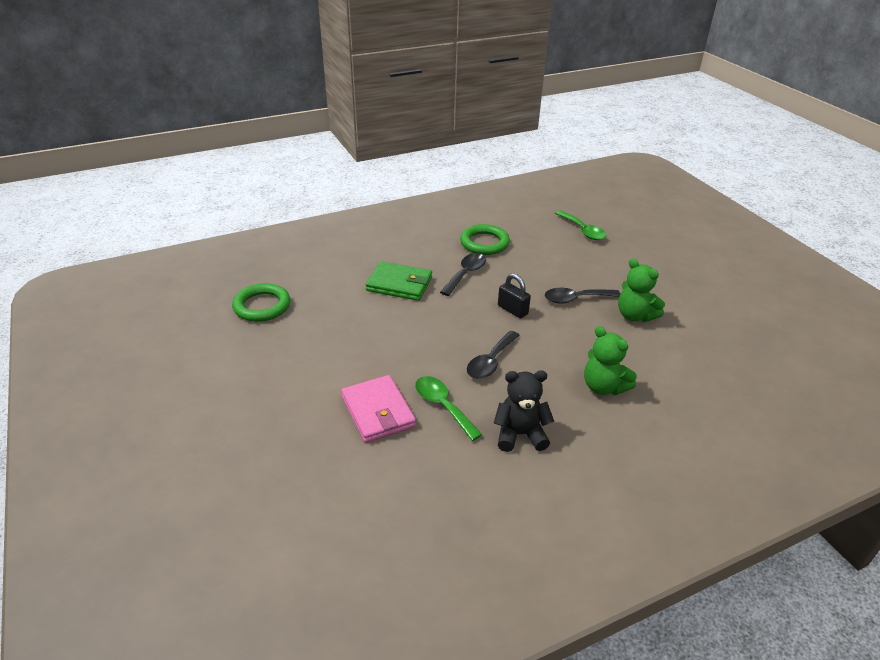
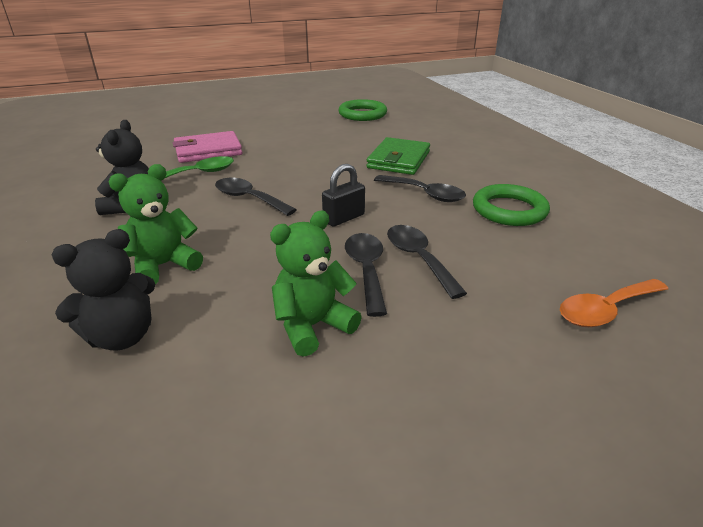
camera: 95 degrees right, 5 degrees down
green spoon [555,210,606,240] -> orange spoon [560,279,668,327]
none -> black teddy bear [52,229,155,351]
none -> black spoon [387,225,467,299]

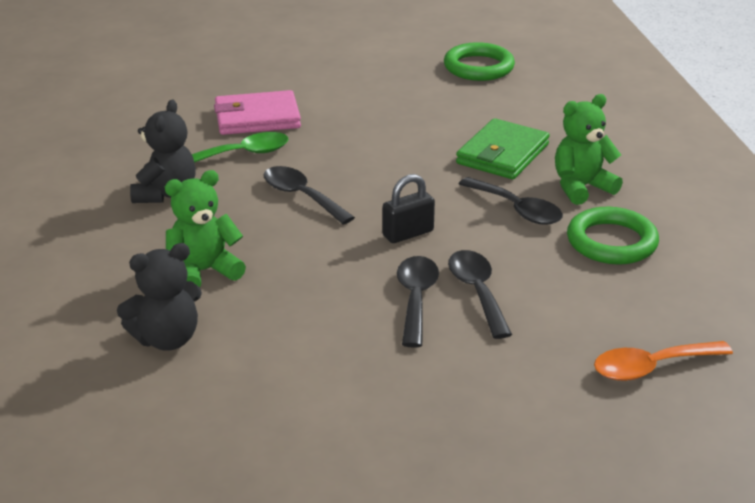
camera: 10 degrees right, 0 degrees up
green teddy bear [270,210,362,357] -> green teddy bear moved to [555,94,623,205]

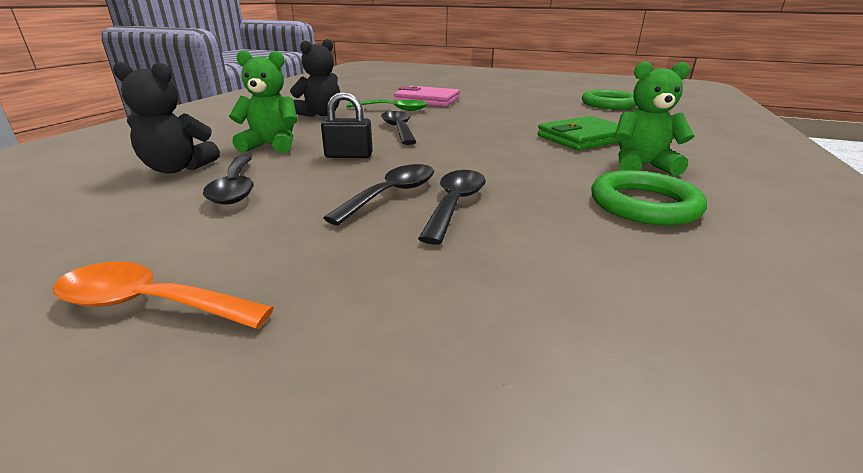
camera: 30 degrees right, 5 degrees down
black padlock [382,174,435,243] -> black padlock moved to [321,92,373,158]
black spoon [459,177,563,225] -> black spoon moved to [203,155,254,205]
orange spoon [594,341,733,381] -> orange spoon moved to [53,262,274,329]

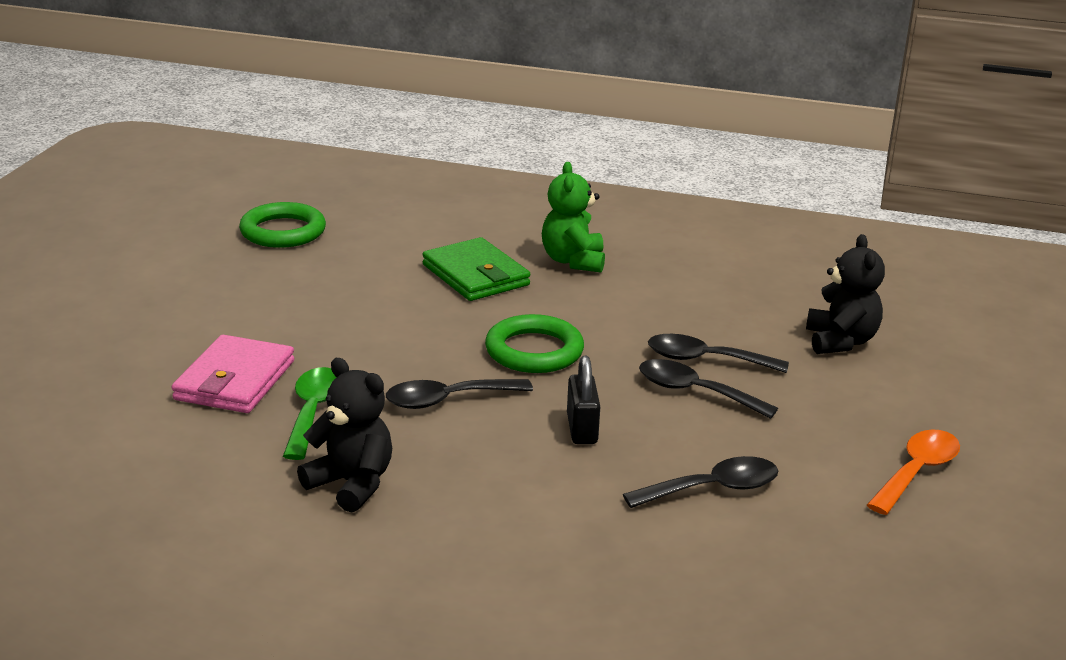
camera: 95 degrees left, 0 degrees up
orange spoon [53,262,274,329] -> orange spoon turned 150 degrees counterclockwise [867,430,960,515]
black teddy bear [113,62,220,174] -> black teddy bear moved to [806,234,885,354]
green teddy bear [229,50,298,153] -> none
green ring [591,170,707,226] -> green ring moved to [485,314,584,373]

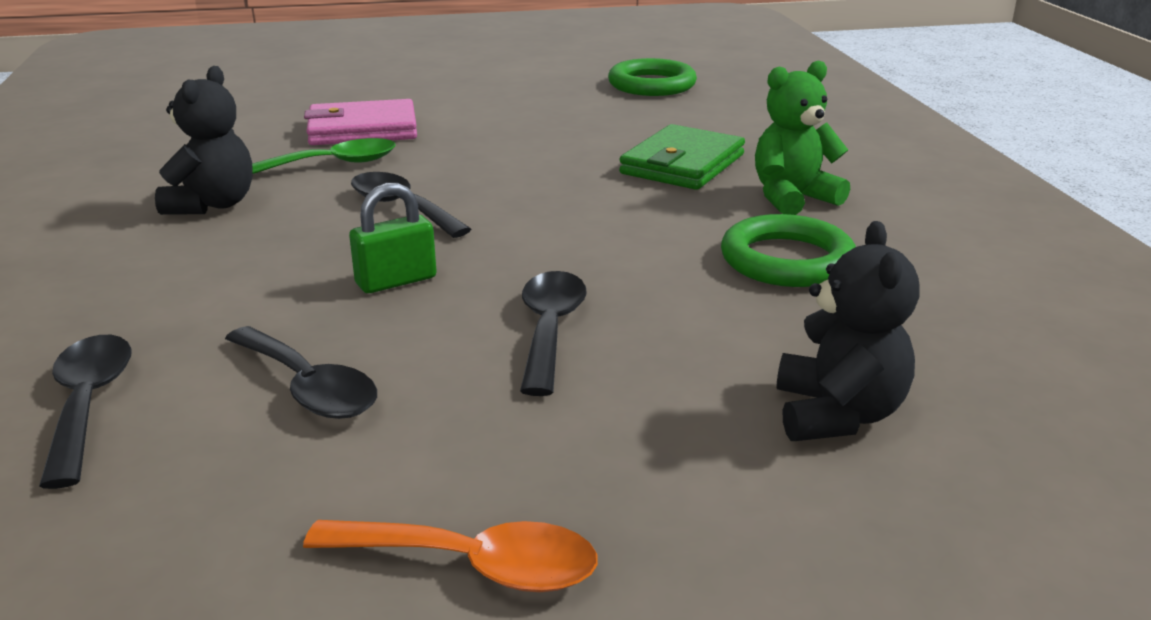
camera: 65 degrees right, 0 degrees up
green ring [485,314,584,373] -> green ring moved to [721,214,856,287]
black padlock [567,356,600,444] -> green padlock [349,183,437,293]
black spoon [648,334,789,373] -> black spoon moved to [39,335,132,489]
black teddy bear [806,234,885,354] -> black teddy bear turned 60 degrees counterclockwise [776,221,919,441]

